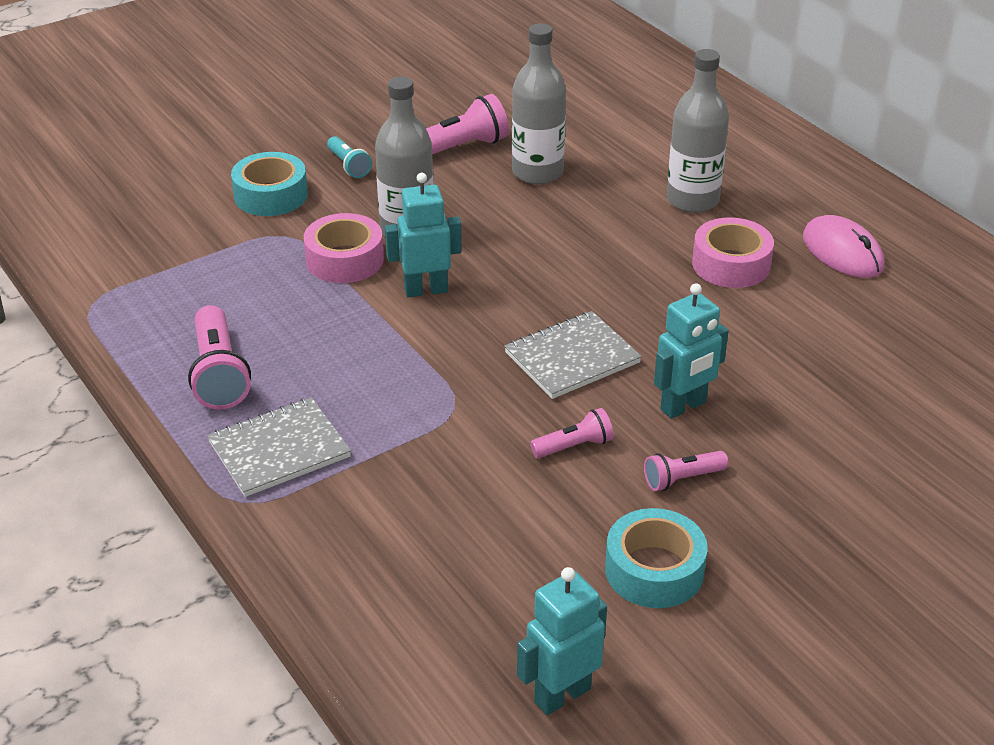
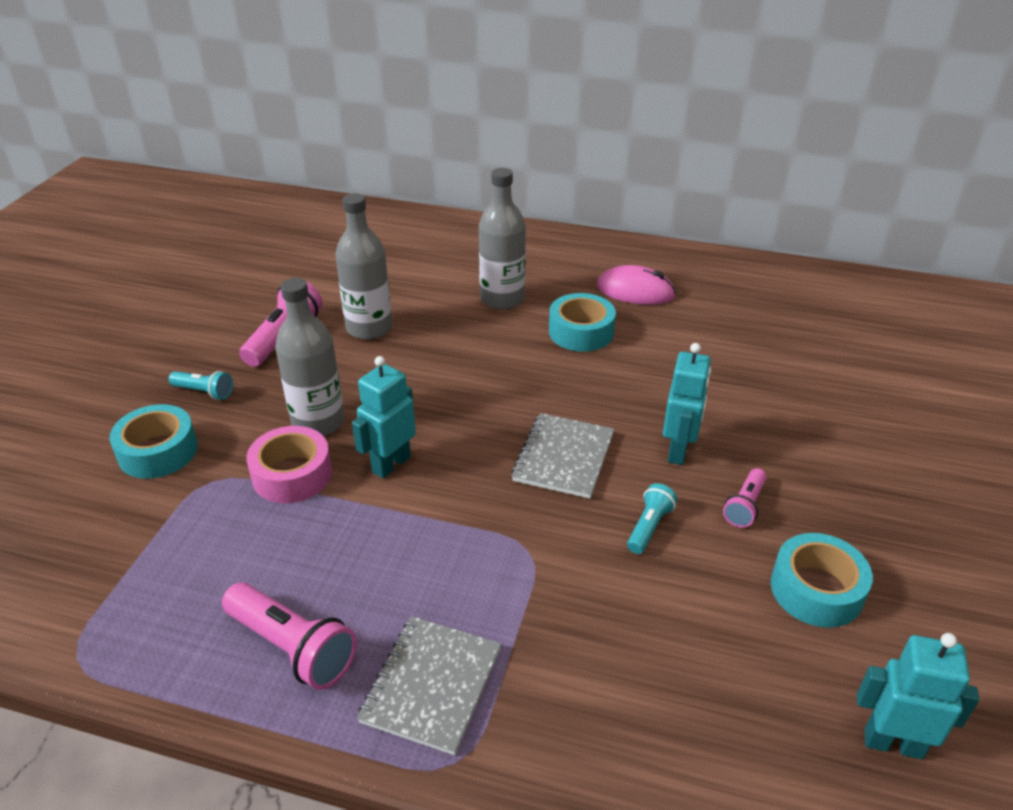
camera: 40 degrees left, 0 degrees up
turquoise robot [517,567,607,715] -> turquoise robot turned 90 degrees clockwise [857,633,979,759]
pink flashlight [530,408,614,458] -> turquoise flashlight [627,483,677,554]
pink tape [692,217,774,288] -> turquoise tape [549,293,616,352]

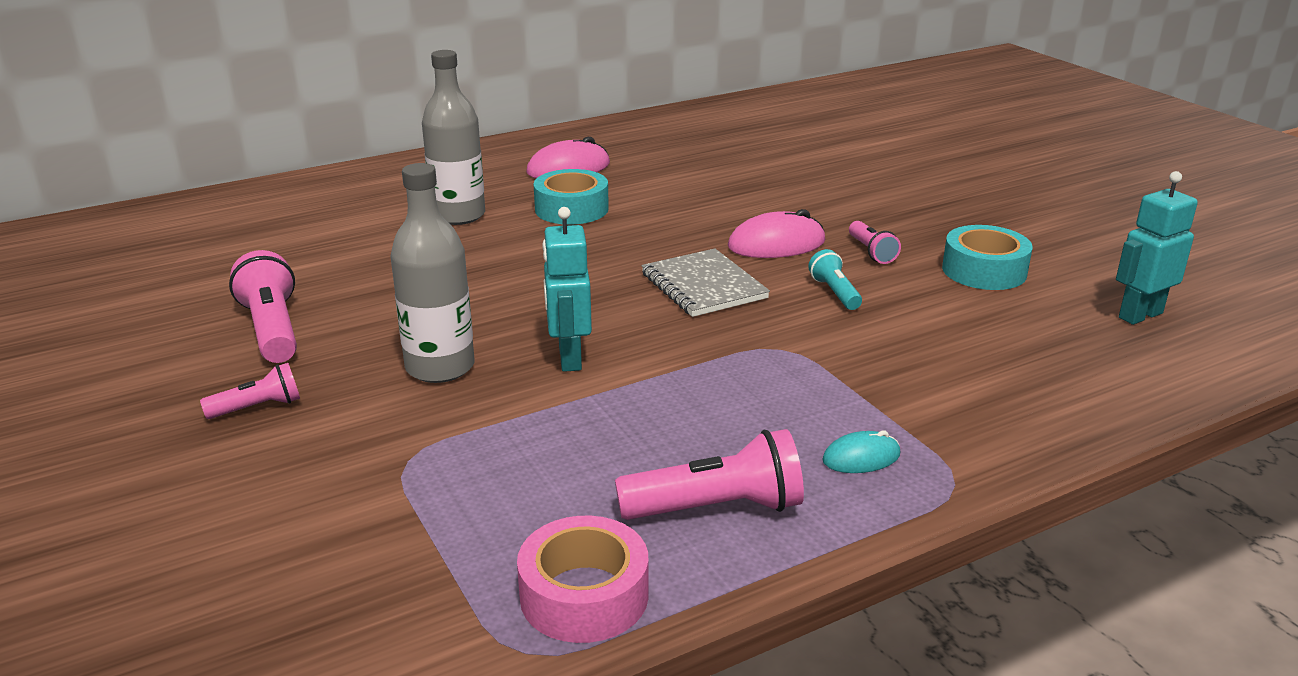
camera: 45 degrees left, 10 degrees down
turquoise tape [109,404,198,479] -> none
turquoise flashlight [168,371,233,400] -> pink flashlight [200,363,300,419]
pink tape [246,426,332,503] -> pink tape moved to [517,516,648,643]
grey bottle [335,193,392,340] -> none
grey notebook [357,616,501,755] -> turquoise mouse [822,430,900,473]
turquoise robot [663,343,711,465] -> pink mouse [728,209,825,258]

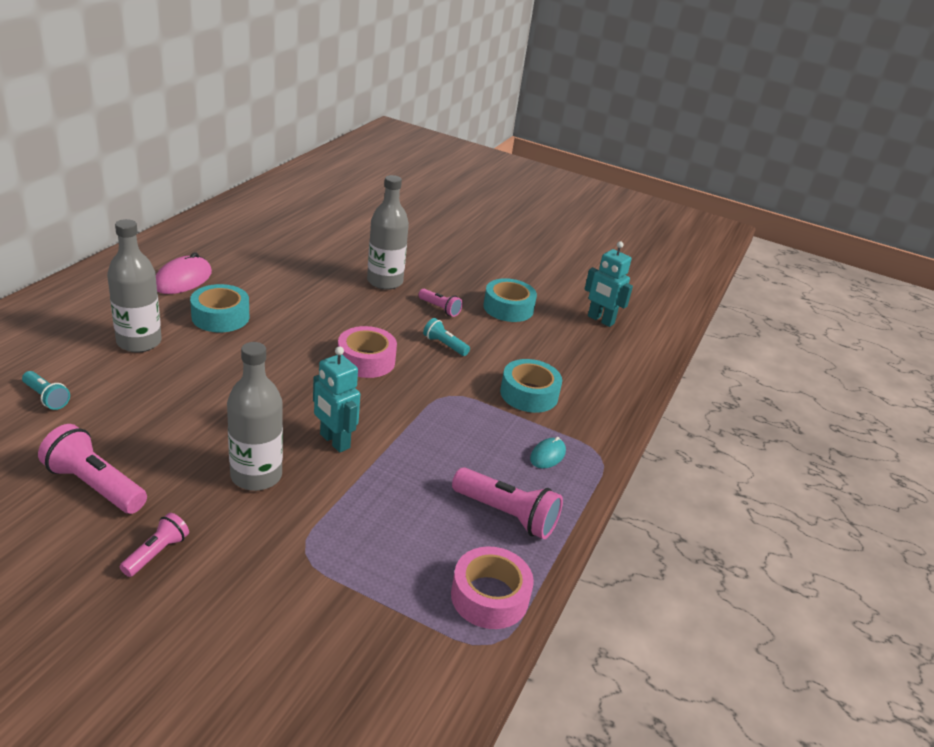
camera: 40 degrees left, 5 degrees up
pink flashlight [615,429,804,520] -> pink flashlight turned 75 degrees clockwise [452,467,563,539]
grey notebook [641,248,770,317] -> pink tape [338,326,397,378]
pink mouse [728,209,825,258] -> none
turquoise robot [1116,171,1198,325] -> turquoise robot turned 75 degrees counterclockwise [585,241,633,327]
none -> turquoise flashlight [22,371,70,410]
none -> grey bottle [367,175,409,290]
none -> turquoise tape [500,359,562,413]

